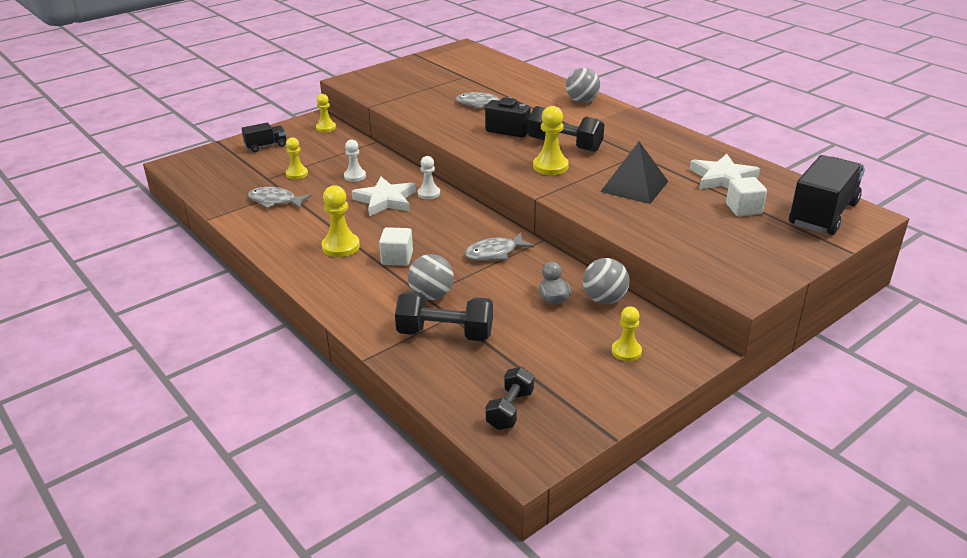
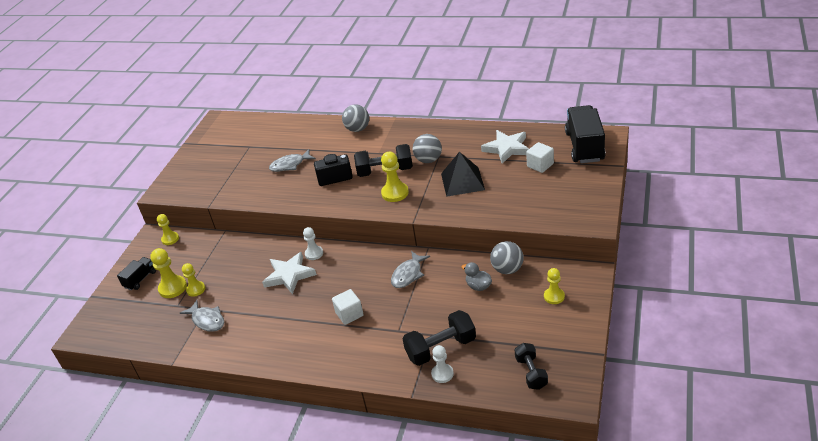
camera: 30 degrees left, 5 degrees up
grey fish [248,187,312,208] -> grey fish turned 120 degrees counterclockwise [180,300,224,332]
yellow pawn [322,185,360,257] -> yellow pawn moved to [150,248,187,298]
white pawn [344,140,366,182] -> white pawn moved to [431,345,454,383]
grey ball [408,254,454,300] -> grey ball moved to [413,134,442,163]

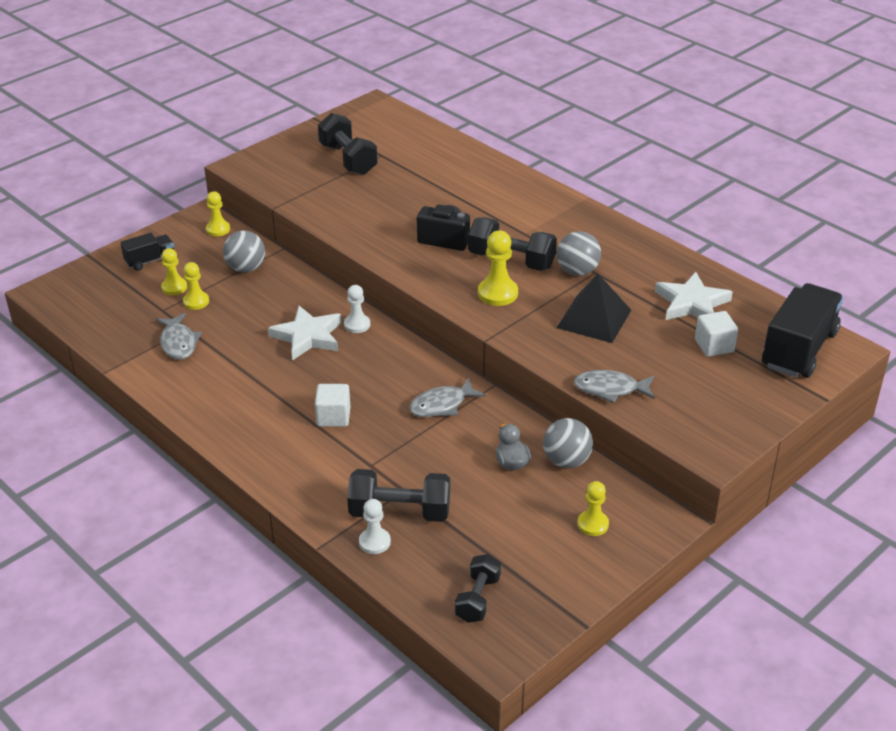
camera: 25 degrees right, 0 degrees up
yellow pawn [150,248,187,298] -> yellow pawn [161,248,187,295], size x0.67
grey fish [269,149,316,172] -> grey fish moved to [574,370,655,403]
grey ball [342,104,369,132] -> grey ball moved to [223,230,265,272]
none -> black dumbbell [318,113,378,175]

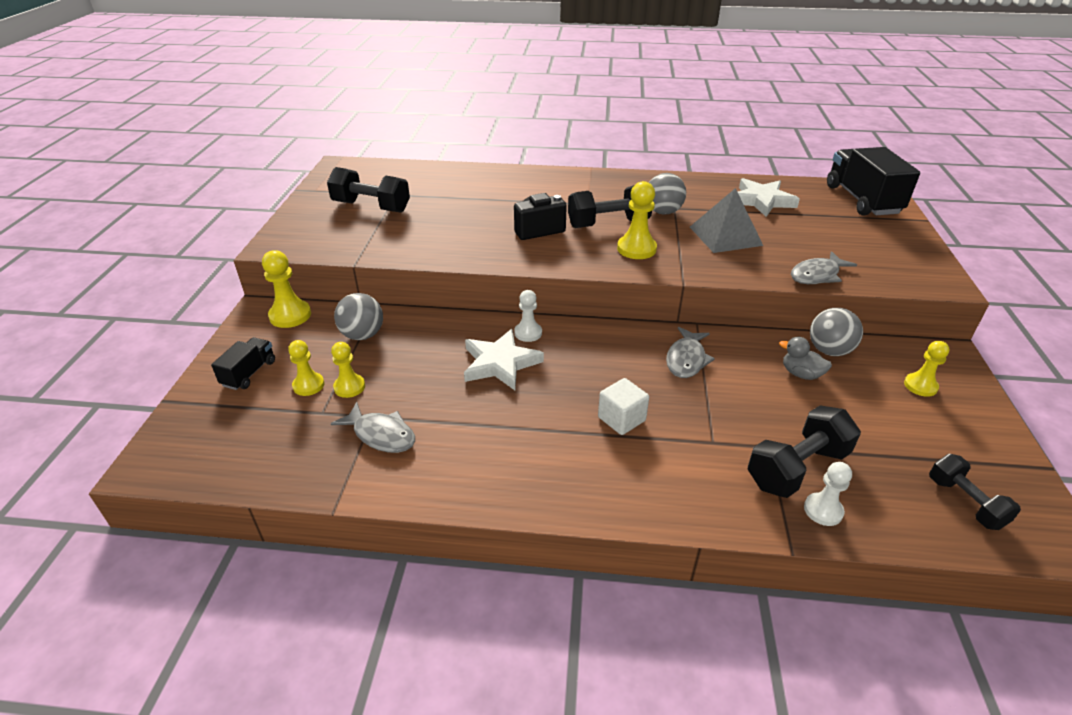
camera: 40 degrees left, 0 degrees up
yellow pawn [206,191,230,236] -> yellow pawn [262,250,311,328], size x1.50
black pyramid [556,273,631,343] -> grey pyramid [690,188,763,253]
white cube [695,311,738,357] -> none

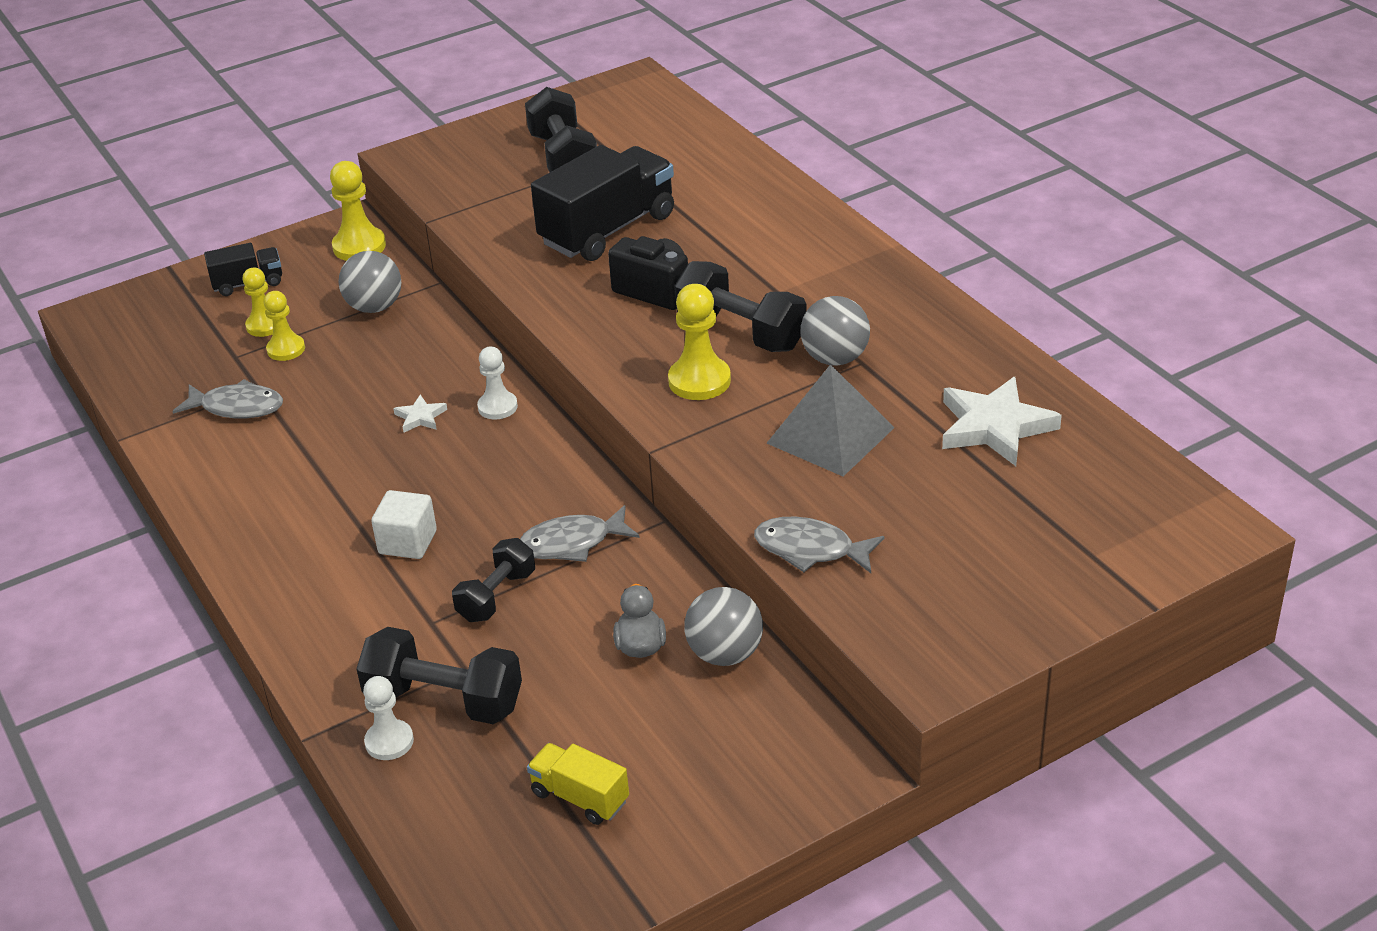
camera: 55 degrees right, 0 degrees up
grey fish [331,402,415,453] -> grey fish turned 75 degrees counterclockwise [172,379,283,418]
white star [464,329,544,390] -> white star [393,394,447,433], size x0.47
black truck [827,147,920,216] -> black truck moved to [531,145,674,261]
yellow pawn [904,341,950,397] -> none
black dumbbell [929,454,1021,530] -> black dumbbell moved to [452,538,535,622]
none -> yellow truck [527,743,629,825]

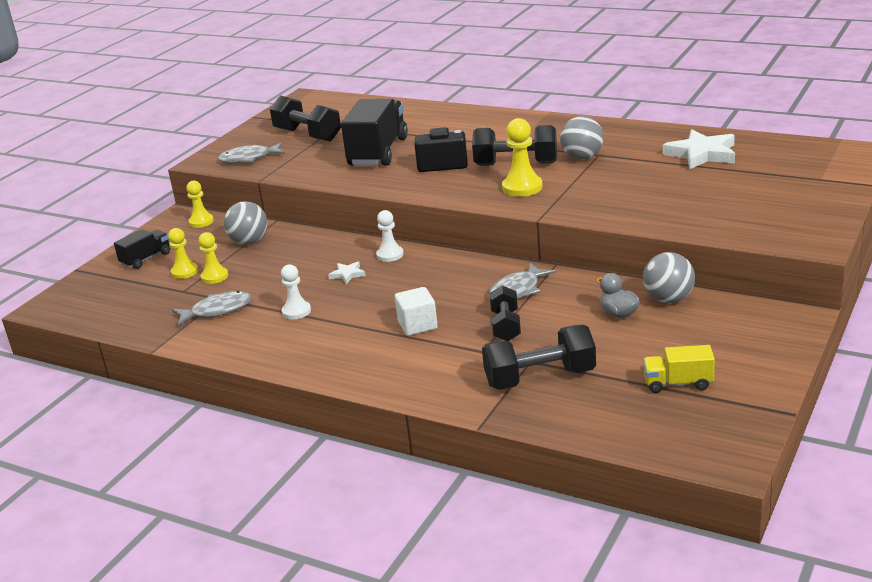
camera: 30 degrees left, 10 degrees down
yellow pawn [330,161,386,261] -> yellow pawn [186,181,214,228], size x0.67
white pawn [363,676,414,760] -> white pawn moved to [281,264,311,319]
grey fish [754,517,884,573] -> grey fish moved to [218,143,285,163]
grey pyramid [767,364,895,476] -> none

